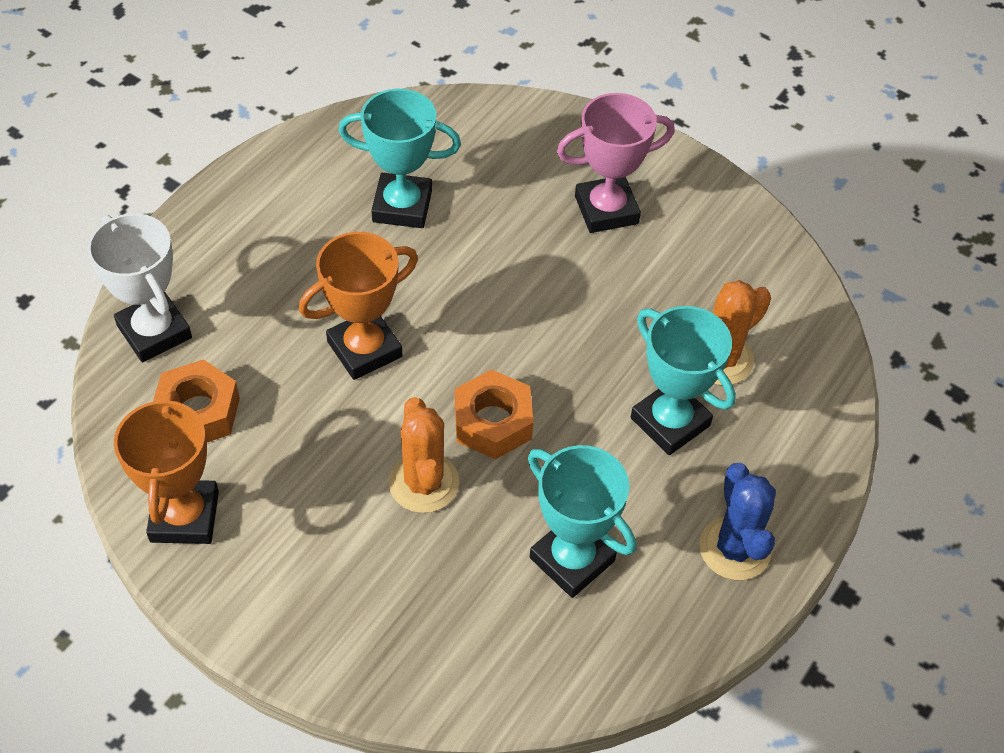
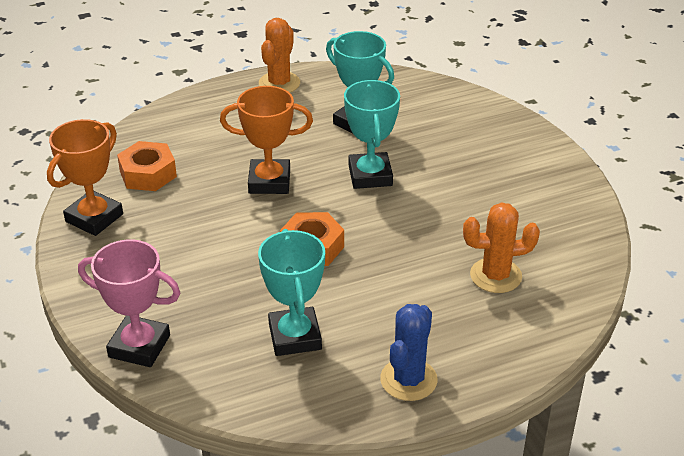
camera: 35 degrees right, 15 degrees down
white trophy [87,213,192,362] -> none
orange cactus [389,397,459,513] -> orange cactus moved to [259,18,300,93]
pink trophy [557,93,675,233] -> pink trophy moved to [78,239,180,367]
turquoise trophy [631,306,736,455] -> turquoise trophy moved to [344,80,400,189]

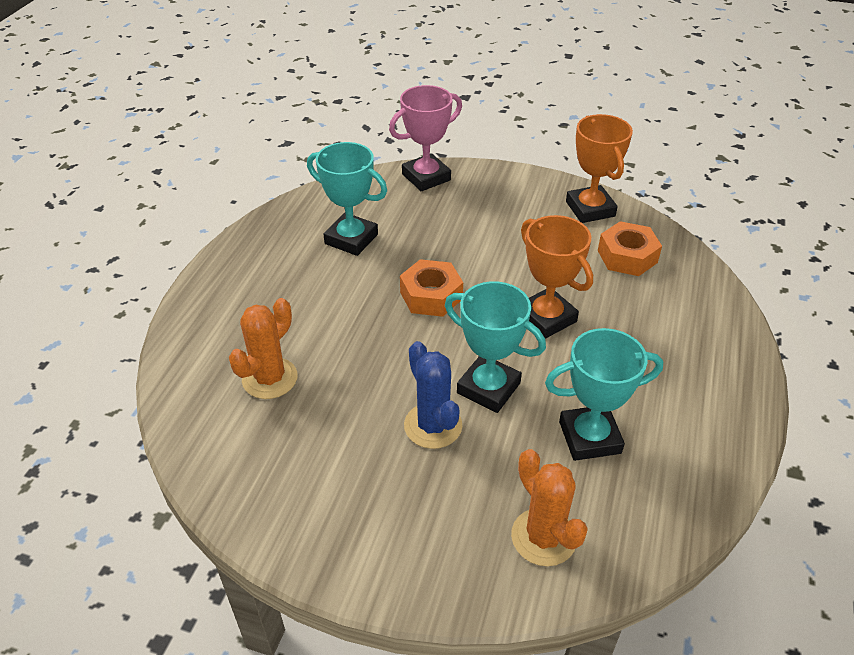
camera: 130 degrees right, 5 degrees up
orange trophy [220,86,313,194] -> orange trophy turned 75 degrees counterclockwise [521,215,593,339]
orange cactus [259,18,300,93] -> orange cactus moved to [511,449,588,566]
blue cactus [380,304,438,401] -> blue cactus moved to [404,341,462,449]

